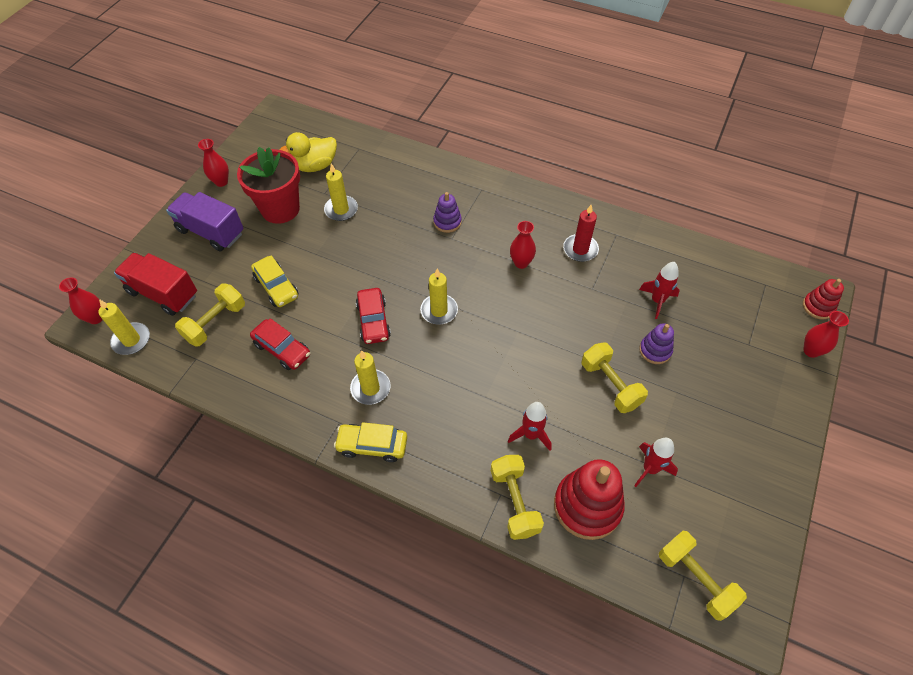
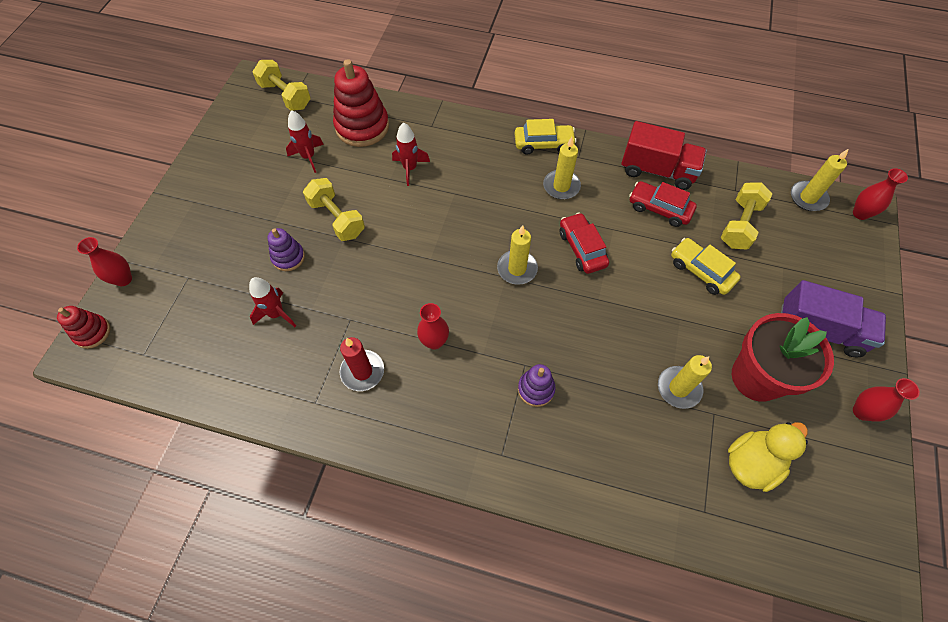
camera: 170 degrees right, 5 degrees up
red truck [114,253,197,316] -> red truck moved to [621,121,707,190]
yellow dumbbell [491,455,544,540] -> none

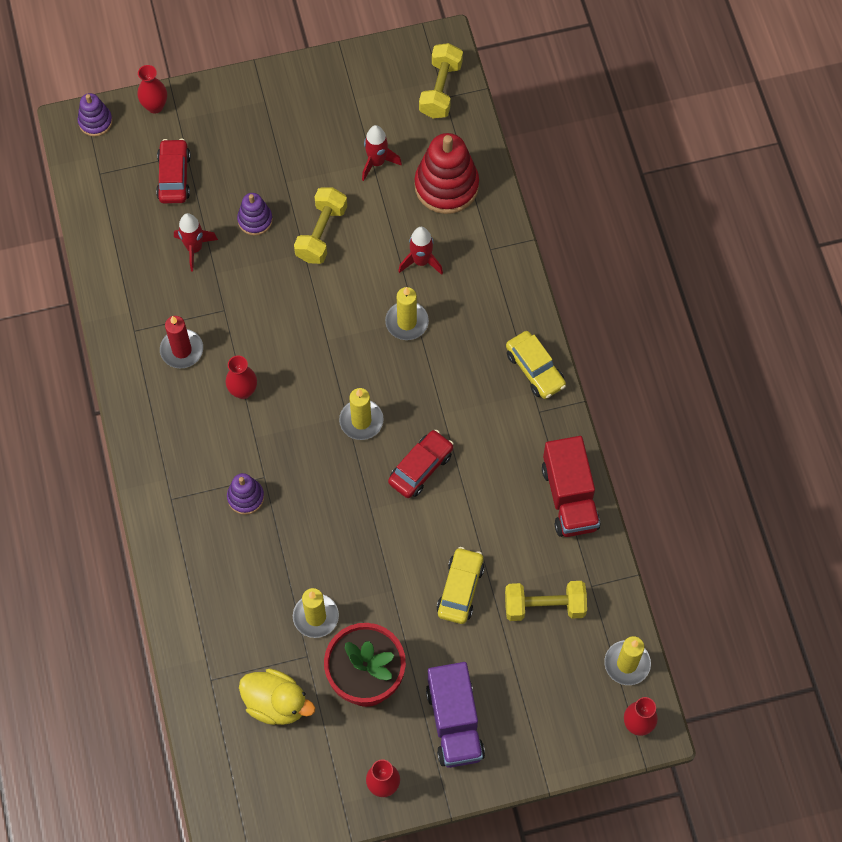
camera: 60 degrees right, 5 degrees up
red stacking toy [57,306,111,349] -> purple stacking toy [78,93,113,137]
yellow candle [543,137,581,200] -> yellow candle moved to [385,287,429,340]
red car [629,181,697,227] -> red car moved to [156,139,191,204]

